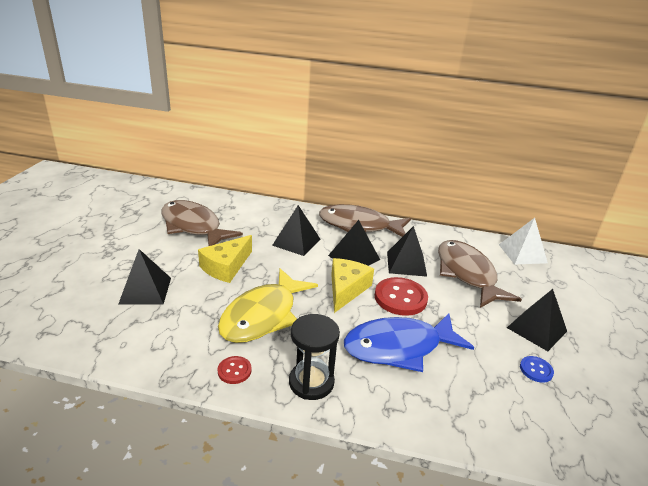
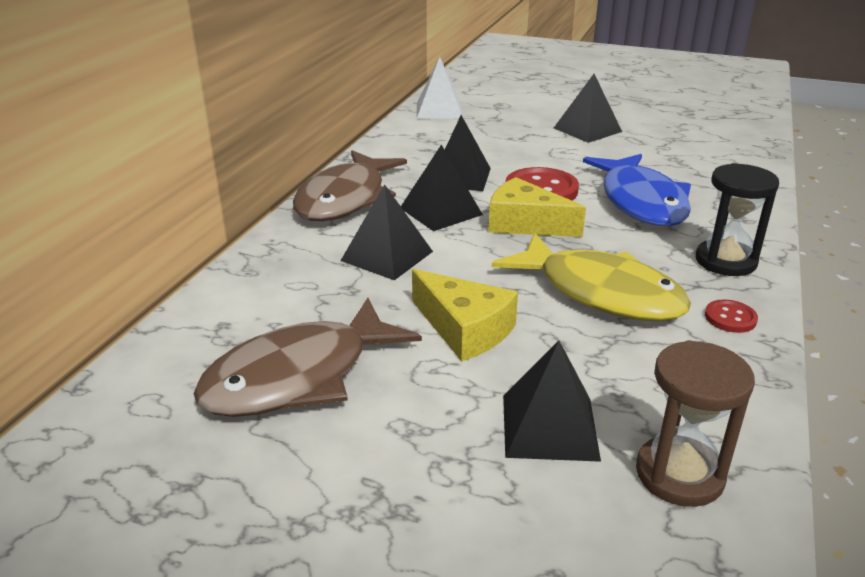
camera: 80 degrees left, 0 degrees up
brown fish [438,240,522,308] -> none
blue button [520,356,554,383] -> none
none -> brown hourglass [636,340,755,507]

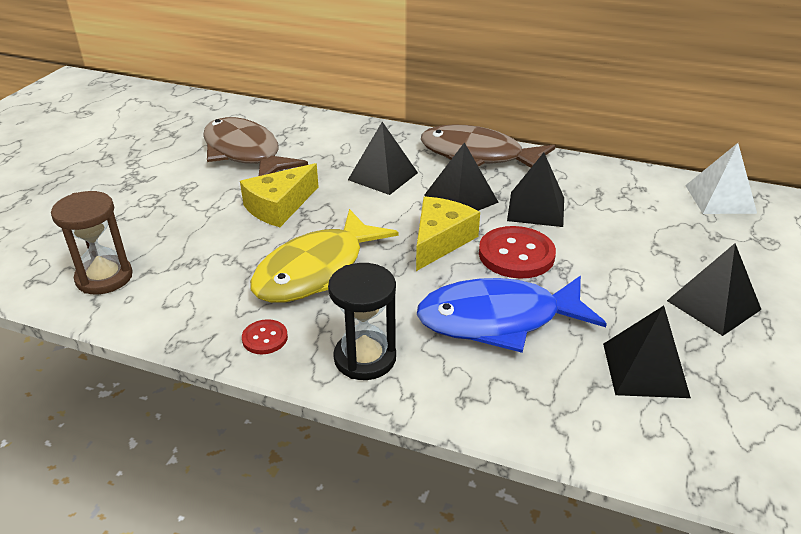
camera: 90 degrees right, 5 degrees up
black pyramid [503,341,601,462] -> black pyramid moved to [603,306,691,398]

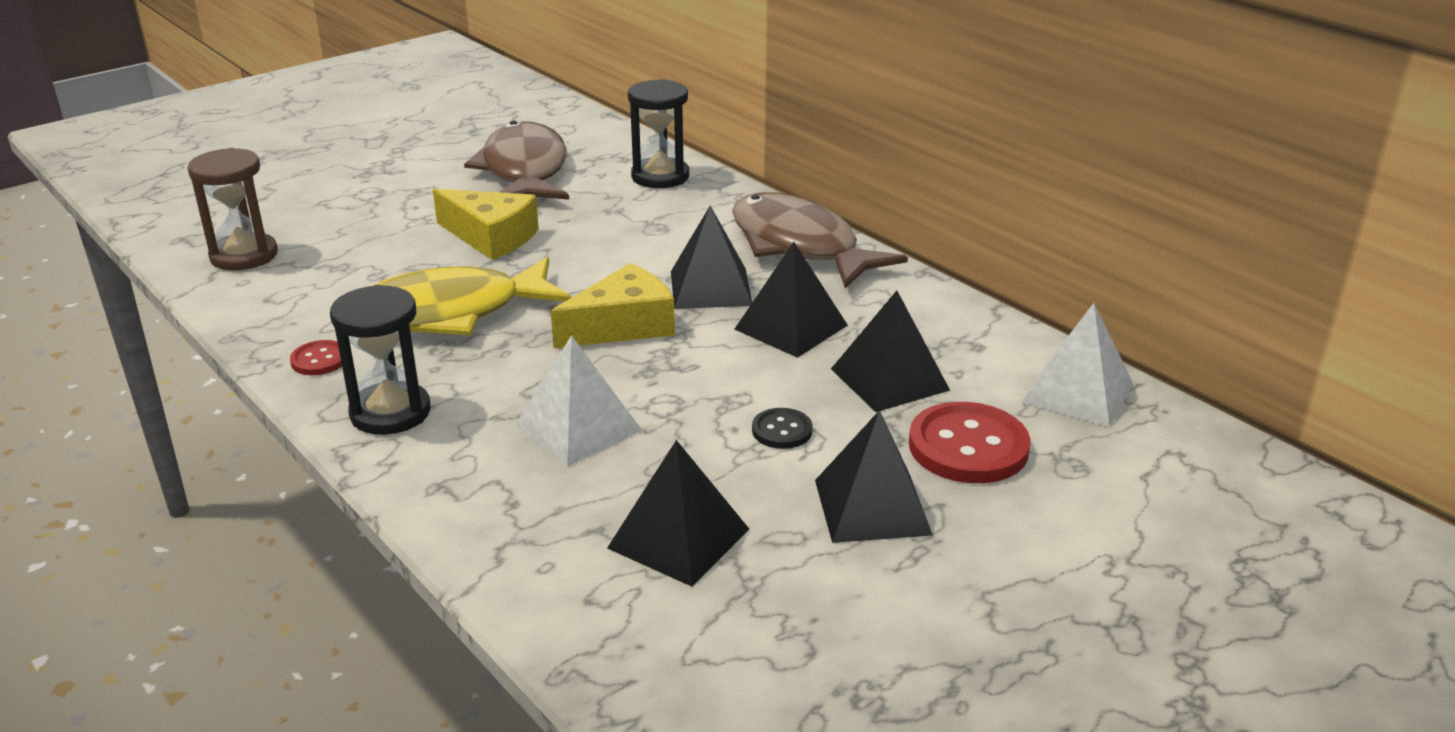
camera: 30 degrees right, 5 degrees down
yellow cheese [240,163,318,227] -> yellow cheese turned 135 degrees counterclockwise [433,189,539,260]
black pyramid [348,122,418,195] -> black pyramid moved to [831,290,950,412]
blue fish [417,276,607,353] -> white pyramid [515,335,642,467]
red button [479,226,556,279] -> red button moved to [909,402,1031,483]
none -> black hourglass [628,79,689,188]
none -> black button [752,408,813,449]

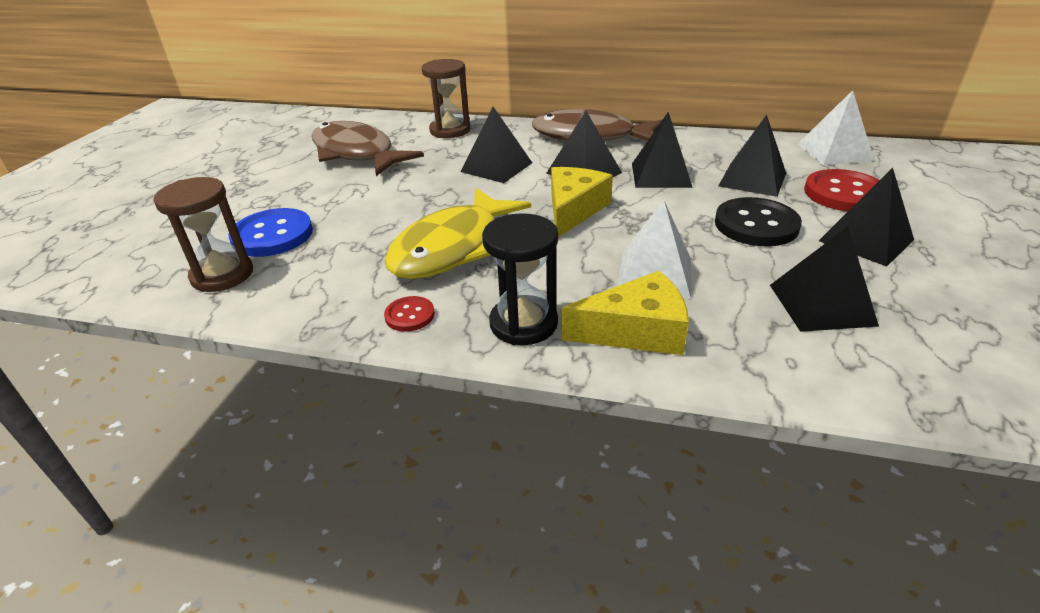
camera: 35 degrees left, 5 degrees up
yellow cheese [433,189,539,260] -> yellow cheese moved to [562,271,689,355]
black hourglass [628,79,689,188] -> brown hourglass [422,59,470,138]
black button [752,408,813,449] -> black button [715,197,802,246], size x1.93
none -> blue button [228,208,313,257]
none -> black pyramid [461,107,532,183]

